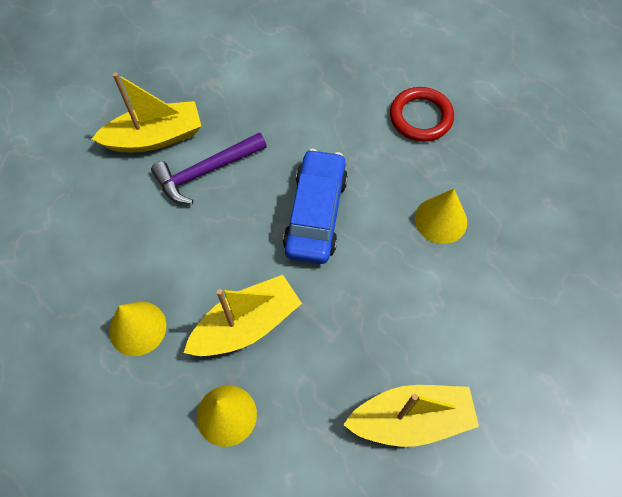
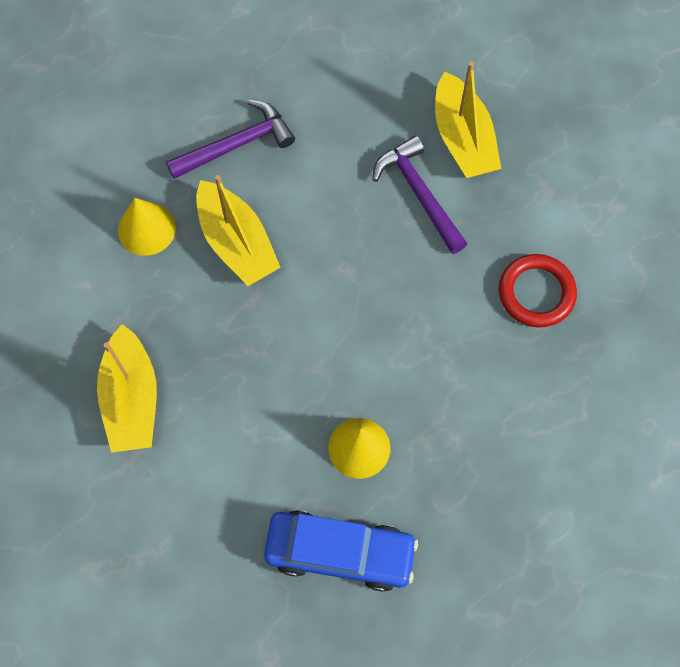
camera: 90 degrees right, 5 degrees up
yellow cone [109,302,166,356] -> purple hammer [166,100,295,179]
blue car [283,149,348,264] -> blue car moved to [264,510,418,592]
red ring [390,87,454,142] -> red ring moved to [499,254,577,327]

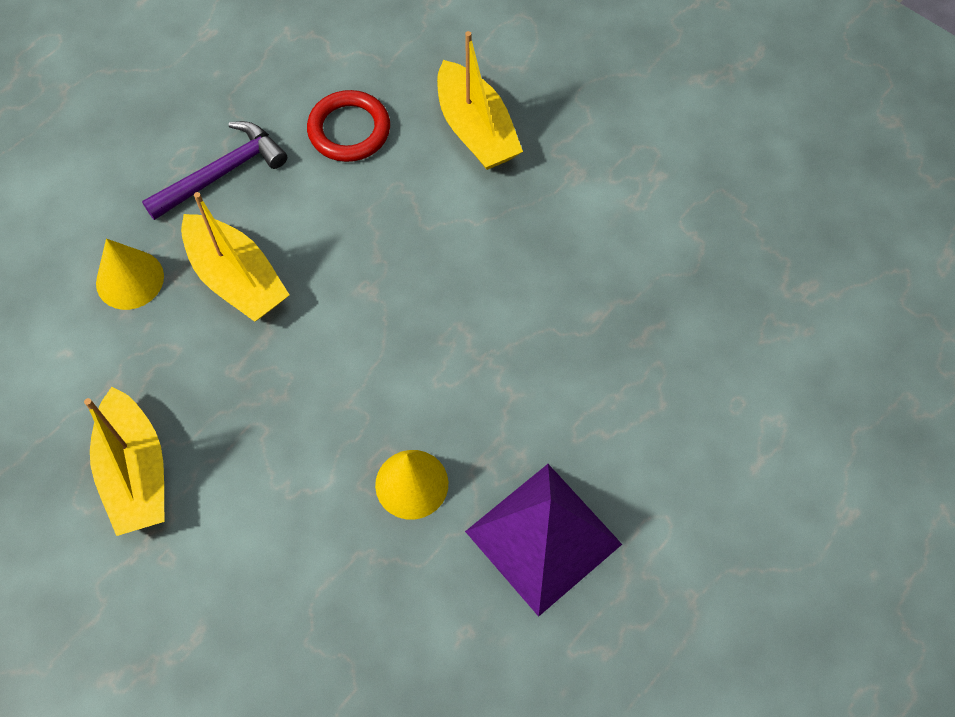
camera: 10 degrees left, 5 degrees down
blue car [264,510,418,592] -> none
purple hammer [372,135,467,254] -> none
red ring [499,254,577,327] -> red ring moved to [307,90,390,162]
none -> purple pyramid [465,464,622,617]

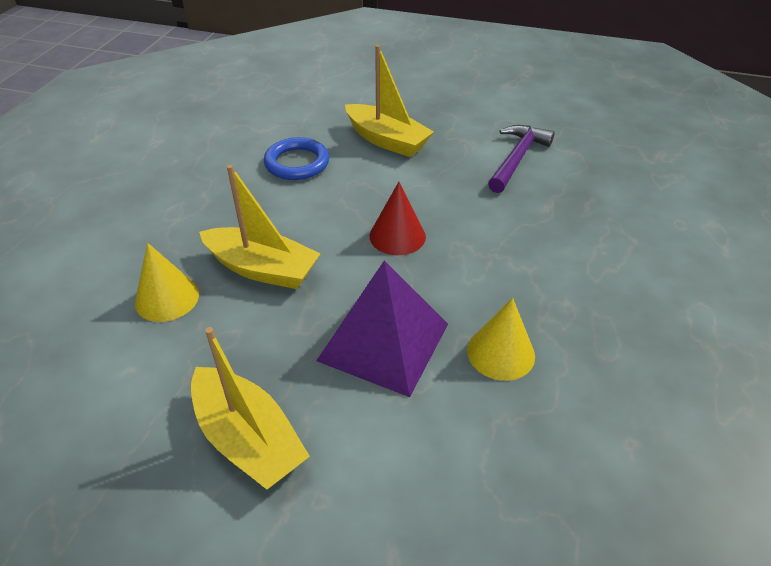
camera: 25 degrees left, 20 degrees down
purple hammer [142,121,287,220] -> purple hammer moved to [488,125,555,193]
red ring [307,90,390,162] -> blue ring [264,137,329,180]
purple pyramid [465,464,622,617] -> purple pyramid moved to [316,260,448,397]
none -> red cone [369,182,426,255]

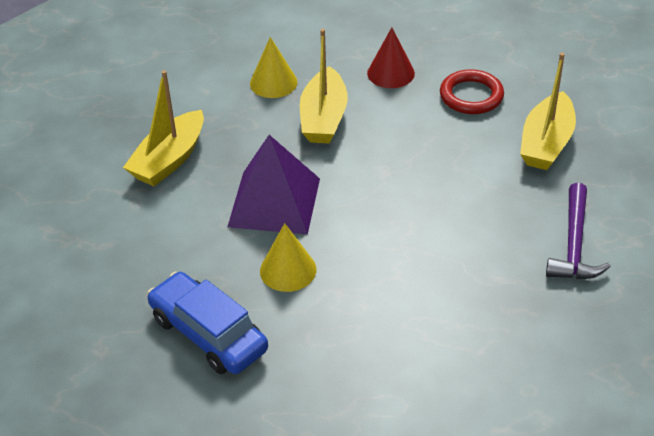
camera: 75 degrees right, 0 degrees up
blue ring [264,137,329,180] -> red ring [440,69,504,114]
red cone [369,182,426,255] -> red cone moved to [367,27,415,88]
purple hammer [488,125,555,193] -> purple hammer turned 90 degrees clockwise [546,183,611,279]
none -> blue car [147,272,268,374]

